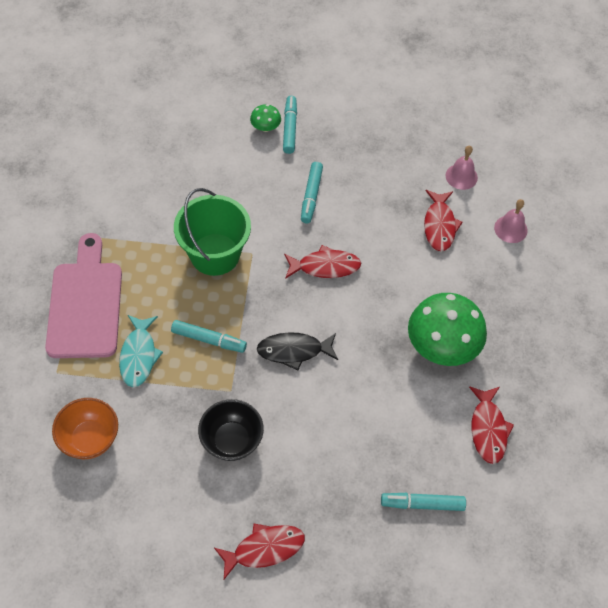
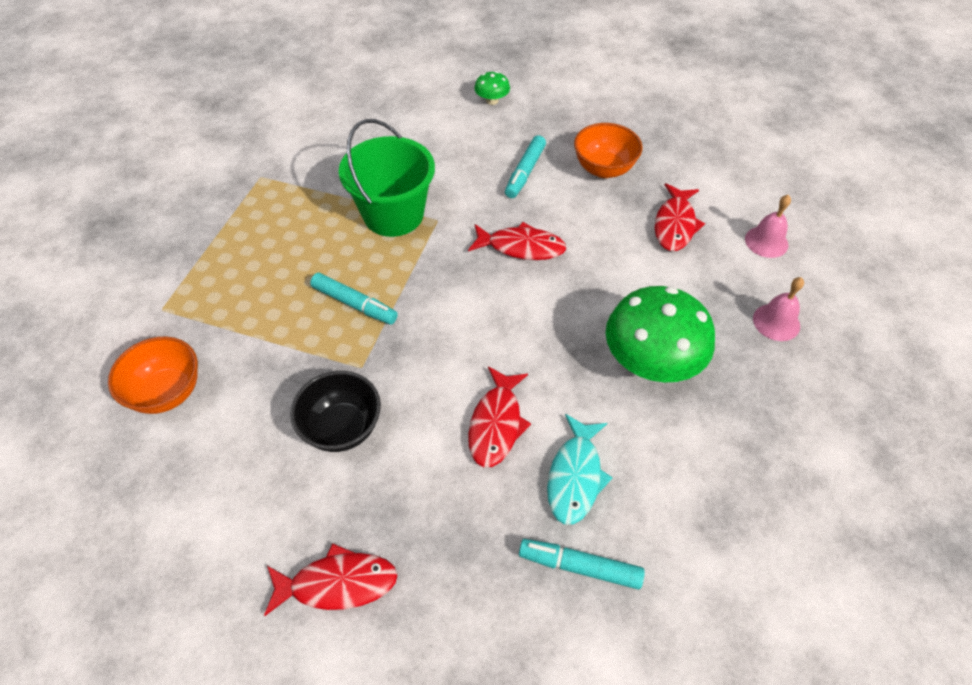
camera: 15 degrees right, 5 degrees down
pink cutting board [45,233,122,358] -> none
turquoise fish [119,315,163,387] -> turquoise fish moved to [547,414,613,525]
black fish [257,332,338,370] -> none
turquoise marker [283,96,297,154] -> none
pink bell [445,146,478,190] -> pink bell moved to [753,277,804,341]
red fish [469,386,514,464] -> red fish moved to [468,366,531,468]
none -> orange bowl [574,123,643,178]

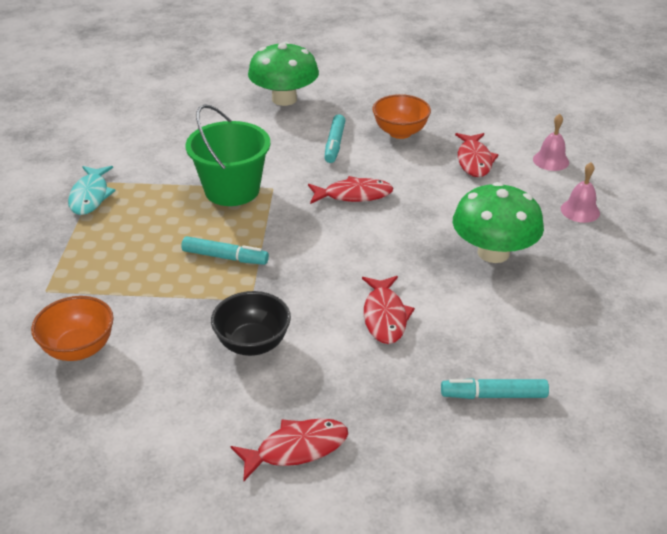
camera: 15 degrees left, 15 degrees down
green mushroom [474,71,510,105] -> green mushroom [248,41,319,106], size x2.20
turquoise fish [547,414,613,525] -> turquoise fish moved to [68,166,116,215]

